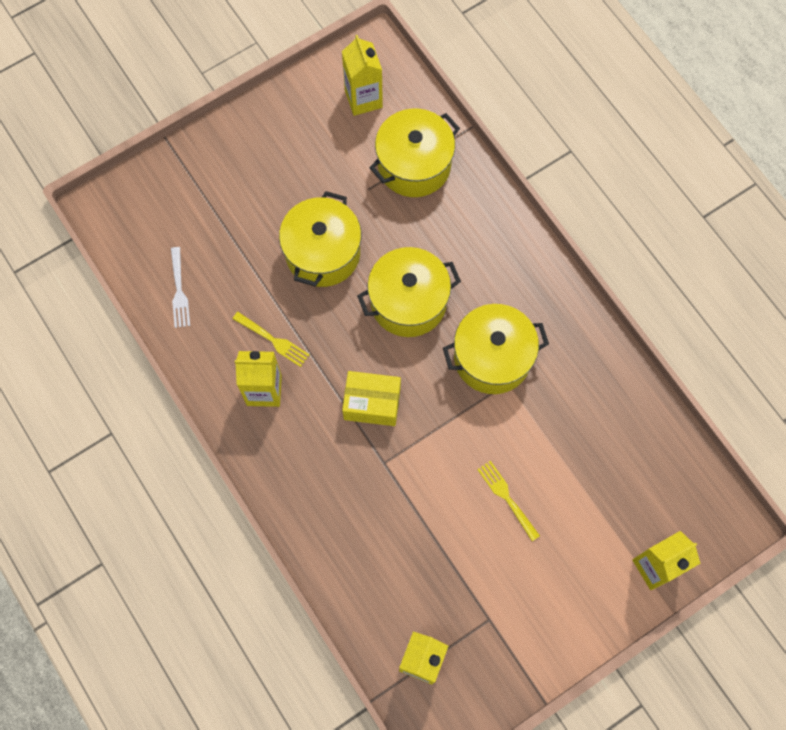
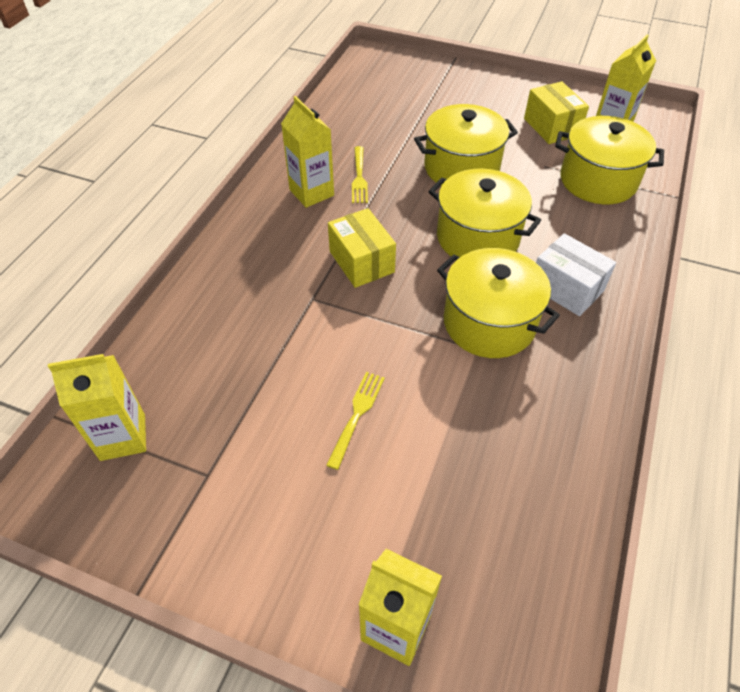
camera: 55 degrees right, 20 degrees down
white fork [171,247,190,328] -> none
none -> yellow box [524,81,589,144]
none -> white box [536,233,616,316]

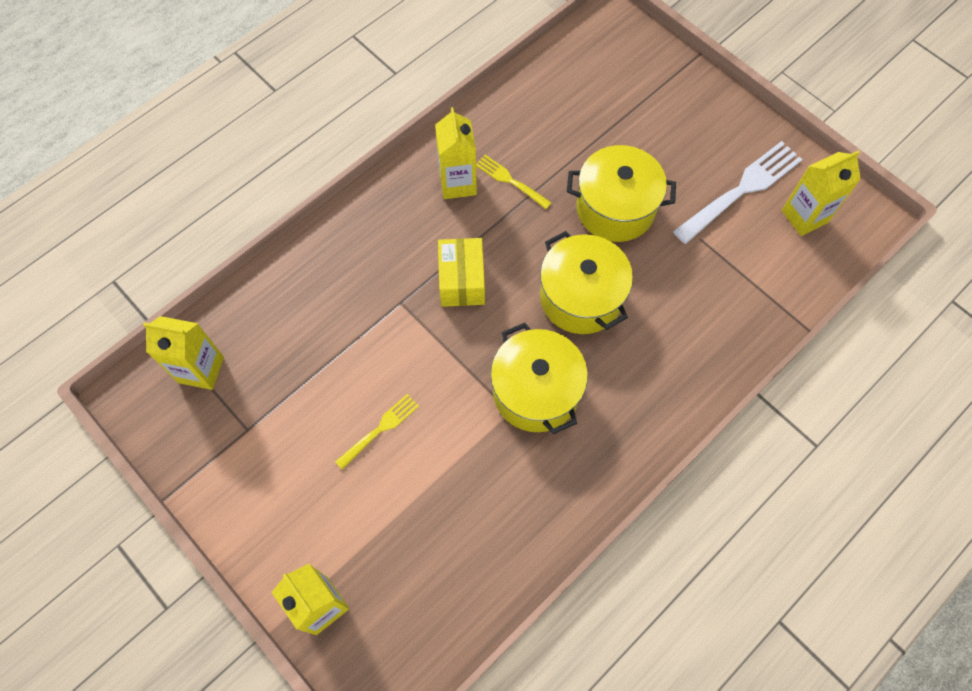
camera: 25 degrees right, 15 degrees up
yellow fork [352,146,368,203] -> yellow fork turned 105 degrees clockwise [476,155,551,209]
yellow box [524,81,589,144] -> white fork [673,141,803,244]
white box [536,233,616,316] -> none
yellow pot [555,116,664,204] -> none

